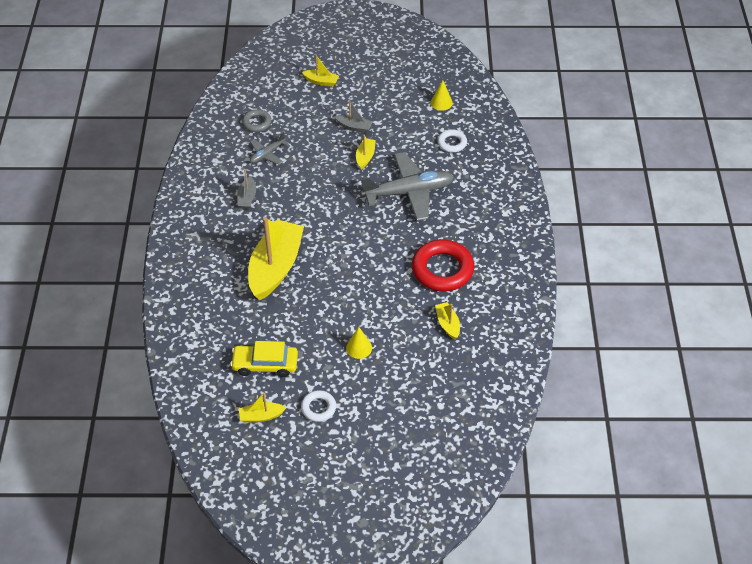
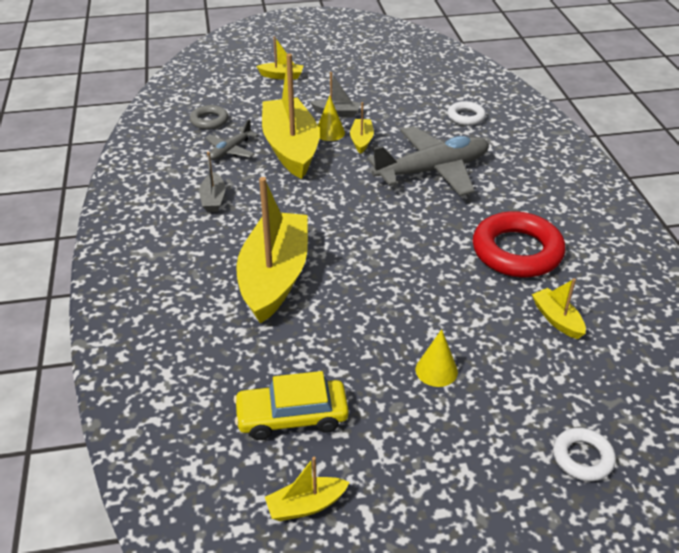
camera: 10 degrees left, 10 degrees down
white ring [301,390,336,422] -> white ring moved to [553,428,616,481]
yellow cone [431,80,453,111] -> yellow cone moved to [318,95,345,141]
none -> yellow boat [262,53,320,179]

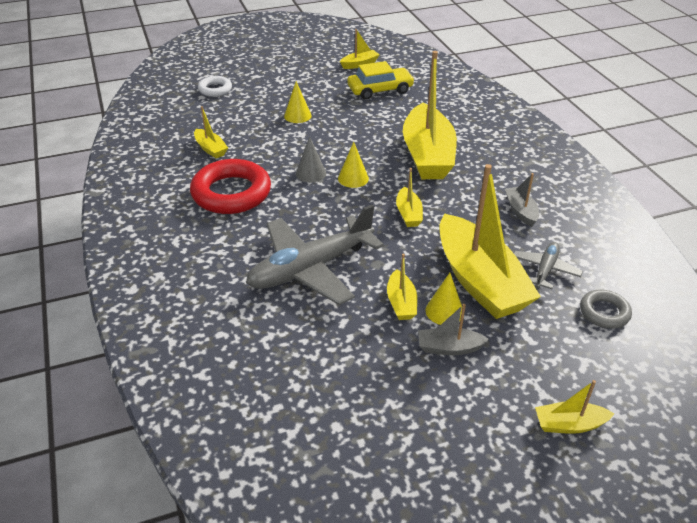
camera: 170 degrees right, 0 degrees up
white ring [447,101,486,126] -> none
none -> grey cone [296,137,326,182]
none -> yellow cone [338,142,369,188]
none -> yellow boat [396,168,423,227]

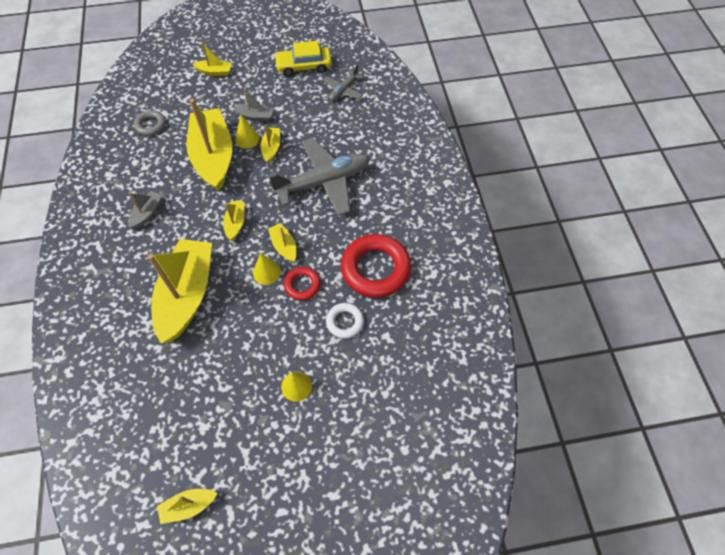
camera: 170 degrees left, 20 degrees up
yellow boat [194,106,228,158] -> yellow boat moved to [268,223,297,262]
white ring [198,76,232,97] -> white ring moved to [326,303,364,339]
grey cone [296,137,326,182] -> red ring [284,267,321,300]
yellow car [347,61,415,100] -> yellow car moved to [274,41,332,77]
grey boat [505,173,539,227] -> grey boat turned 150 degrees counterclockwise [128,191,162,229]
grey plane [514,242,583,289] -> grey plane moved to [324,65,364,101]

